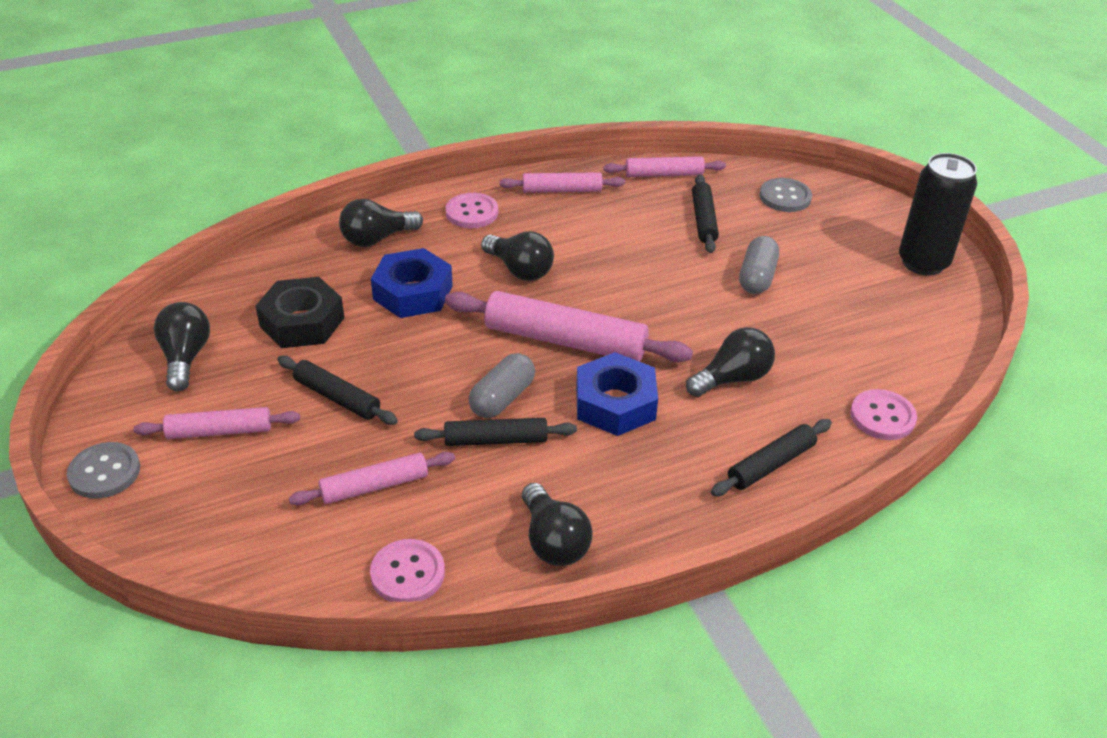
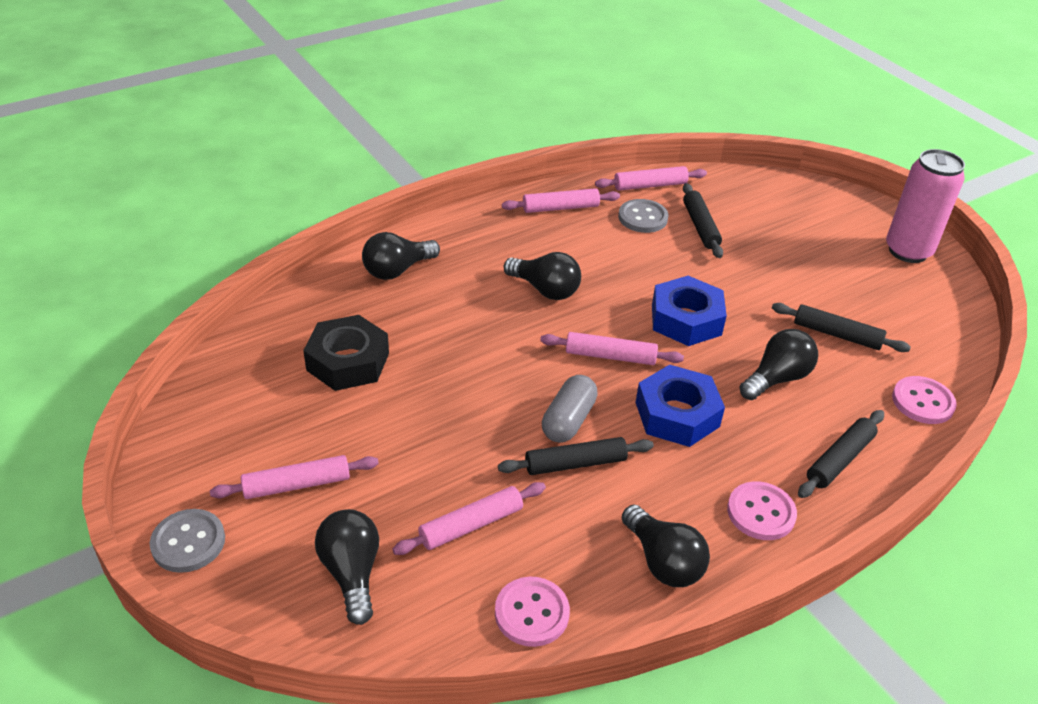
camera: 10 degrees left, 0 degrees up
black light bulb [154,302,210,392] -> black light bulb moved to [315,509,379,625]
black rolling pin [277,356,398,425] -> black rolling pin moved to [772,303,911,352]
blue nut [371,248,453,318] -> blue nut moved to [652,276,727,346]
pink rolling pin [445,291,693,362] -> pink rolling pin [540,332,684,365], size x0.57
pink button [446,193,498,228] -> pink button moved to [727,481,797,540]
grey capsule [739,236,779,294] -> none
grey button [760,178,812,212] -> grey button moved to [618,199,669,233]
black can [899,153,977,276] -> pink can [886,149,965,263]

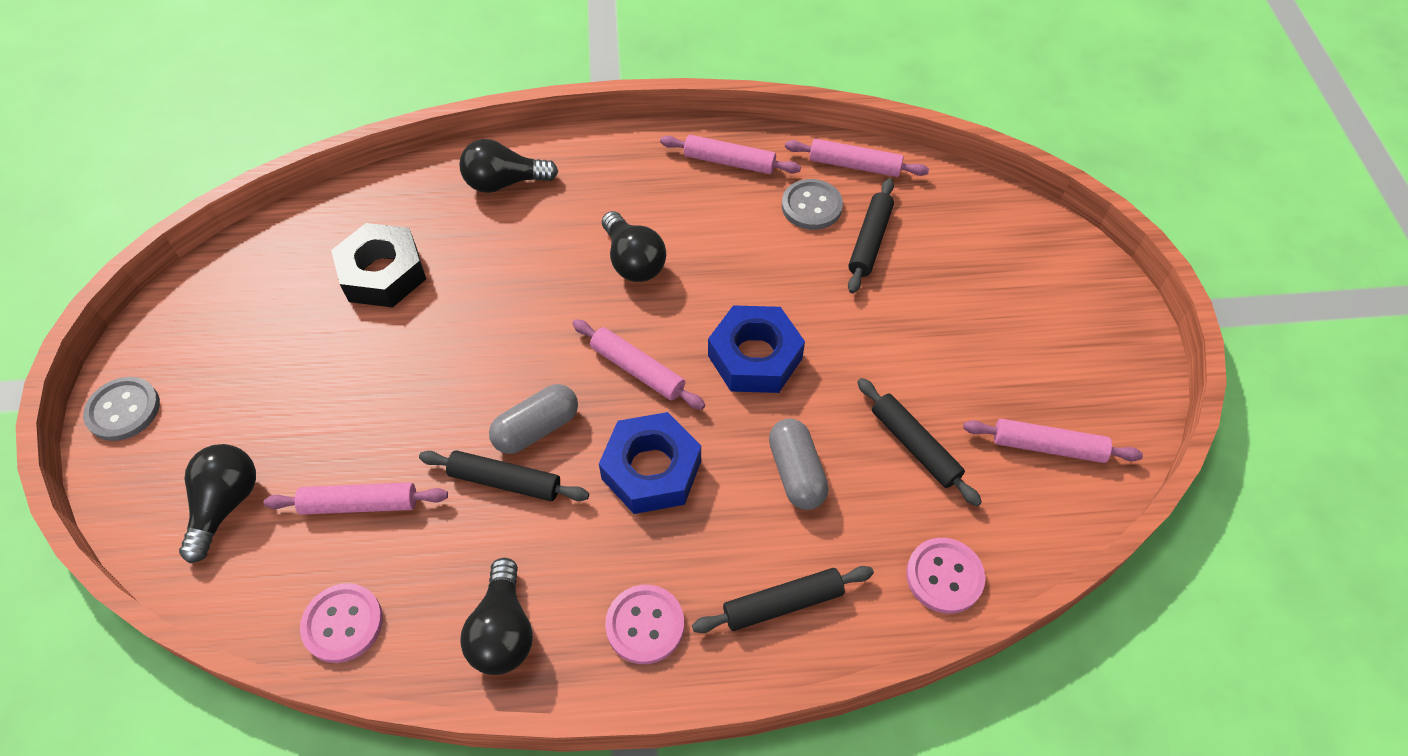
camera: 30 degrees right, 15 degrees up
pink rolling pin [210,455,379,499] -> pink rolling pin moved to [963,419,1143,463]
black light bulb [739,329,818,400] -> grey capsule [769,418,829,510]
pink can [886,149,965,263] -> none

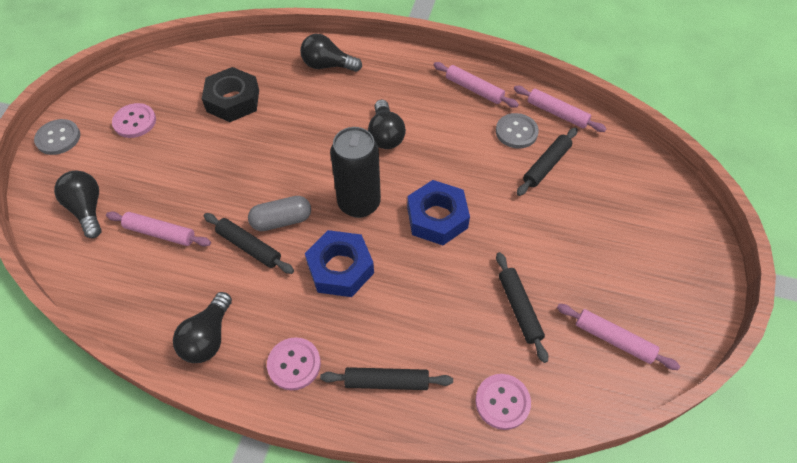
camera: 20 degrees right, 0 degrees up
black light bulb [179,444,256,563] -> black light bulb turned 60 degrees counterclockwise [54,171,102,238]
pink button [300,583,383,663] -> pink button moved to [112,103,156,138]
pink rolling pin [572,319,705,410] -> black can [330,127,381,218]
grey capsule [769,418,829,510] -> none

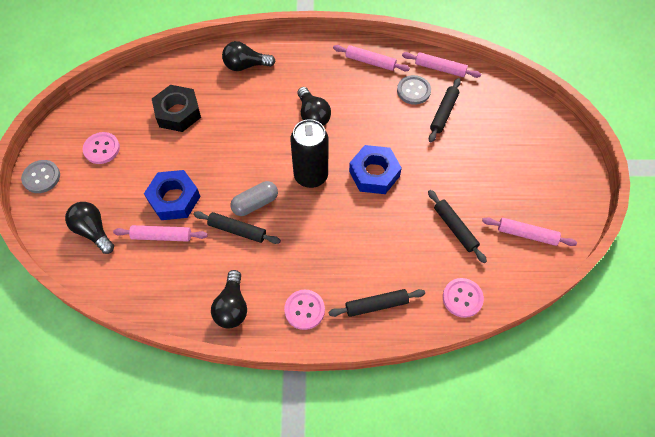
camera: 15 degrees left, 5 degrees up
blue nut [305,230,374,297] -> blue nut moved to [144,170,201,220]

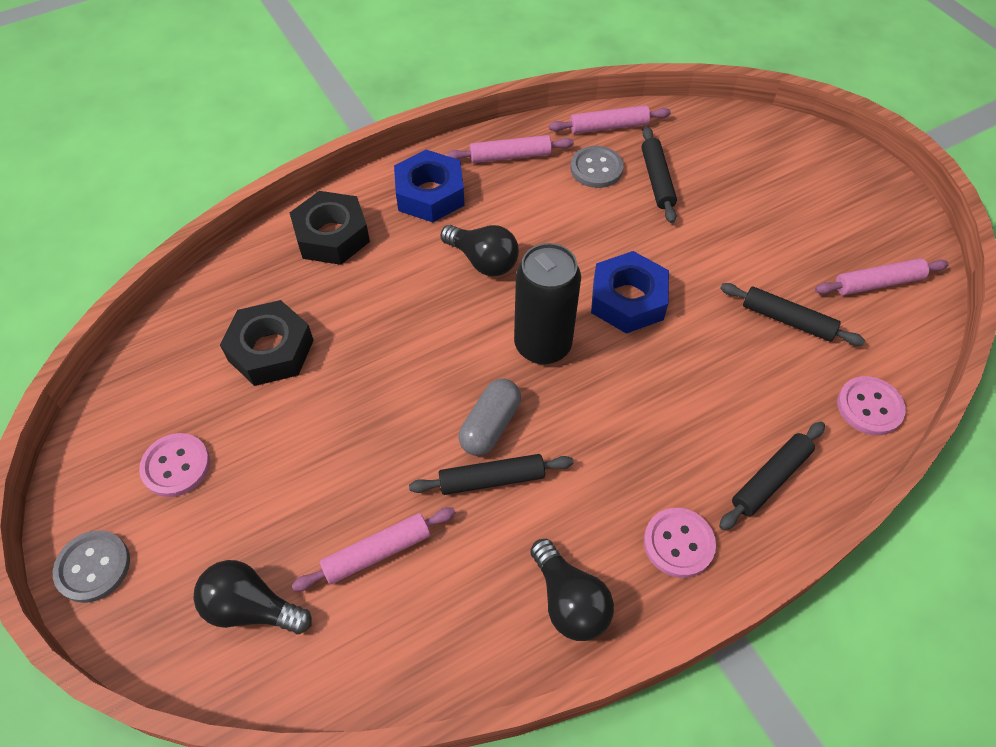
camera: 30 degrees left, 5 degrees down
blue nut [144,170,201,220] -> blue nut moved to [394,150,465,222]
black light bulb [222,41,276,71] -> black nut [290,191,370,265]

